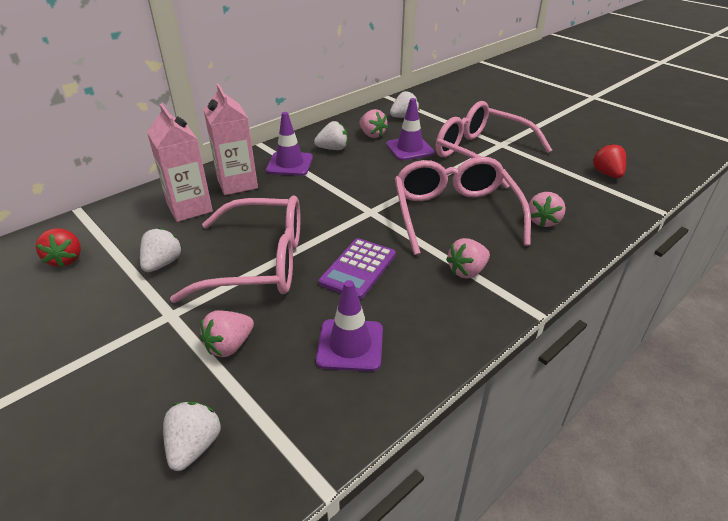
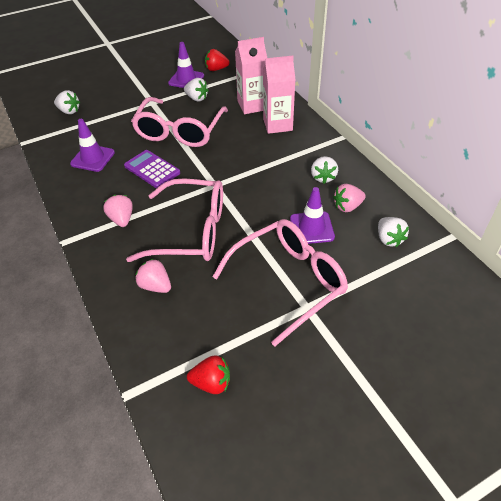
camera: 105 degrees right, 10 degrees up
pink strawberry [200,310,254,357] -> none
purple traffic cone [266,112,313,176] -> purple traffic cone moved to [168,42,204,88]

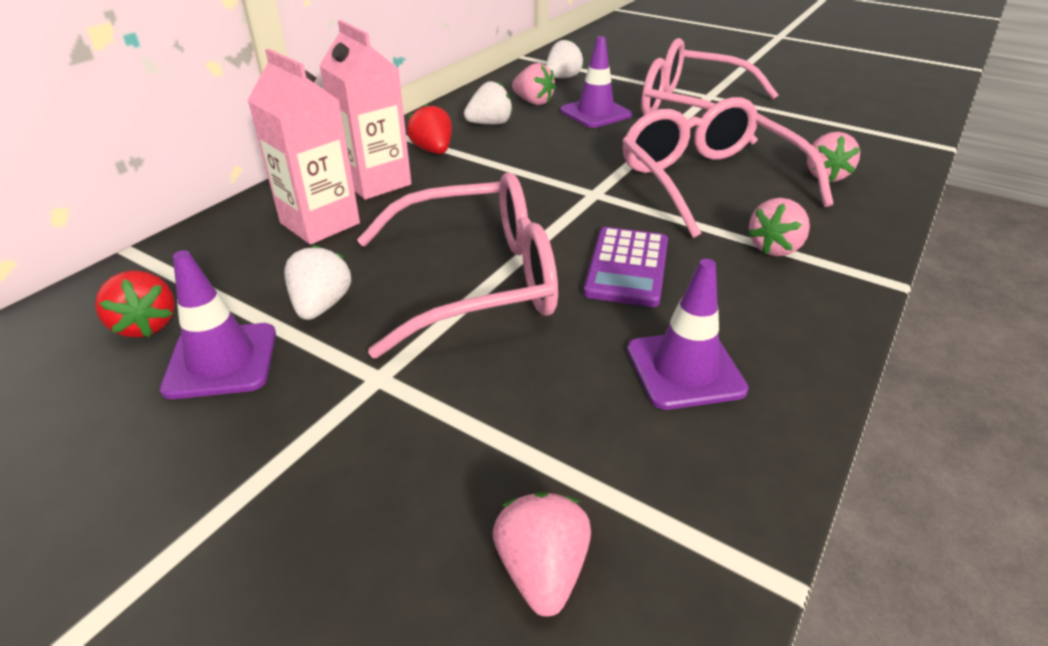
camera: 120 degrees left, 10 degrees down
white strawberry [54,90,80,114] -> pink strawberry [493,492,591,617]
red strawberry [187,355,230,394] -> red strawberry moved to [407,104,452,154]

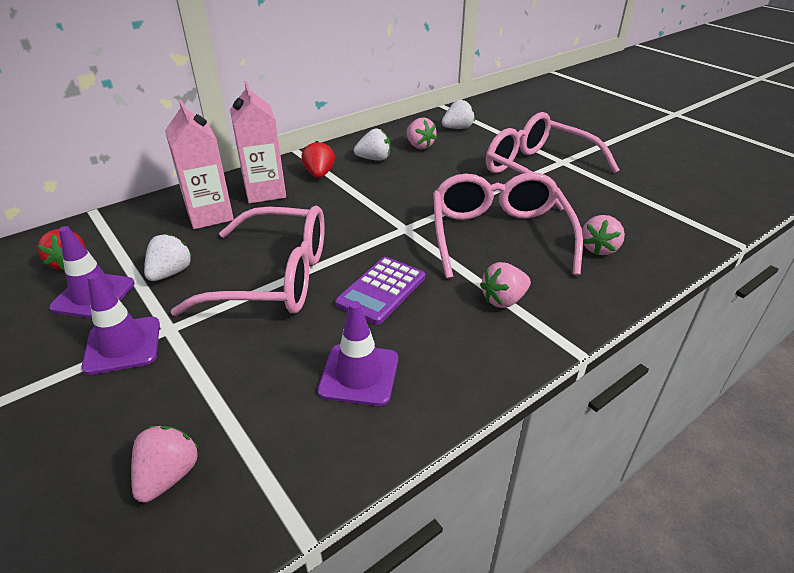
camera: 20 degrees right, 0 degrees up
purple traffic cone [560,36,632,128] -> purple traffic cone moved to [81,273,160,375]

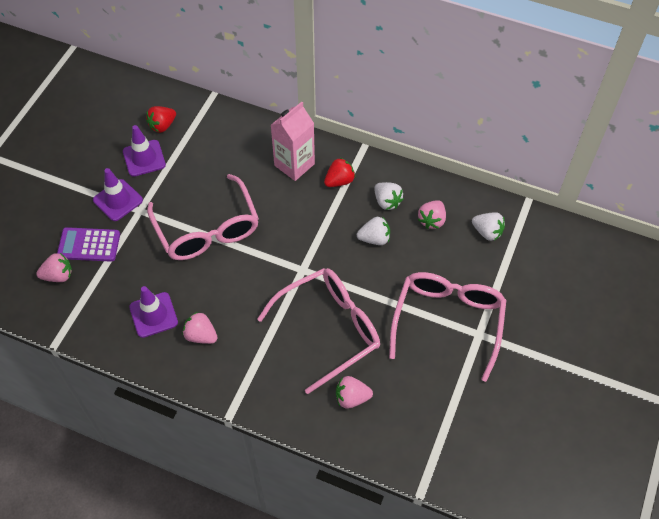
camera: 60 degrees right, 20 degrees up
white strawberry [144,234,192,281] -> white strawberry moved to [357,217,390,245]
pink carton [165,99,234,229] -> none
purple calculator [335,257,425,325] -> purple calculator moved to [57,227,120,262]
pink strawberry [480,262,531,308] -> pink strawberry moved to [182,312,218,344]

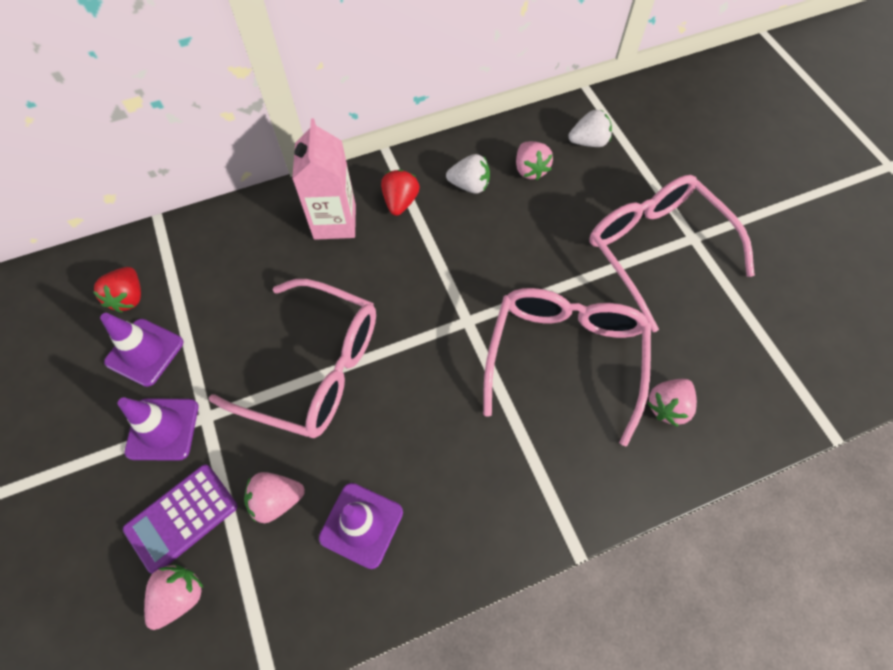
camera: 45 degrees left, 5 degrees up
pink strawberry [182,312,218,344] -> pink strawberry moved to [244,472,305,523]
white strawberry [357,217,390,245] -> none

